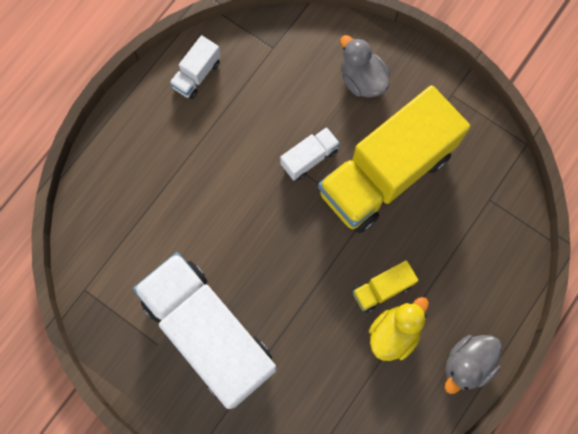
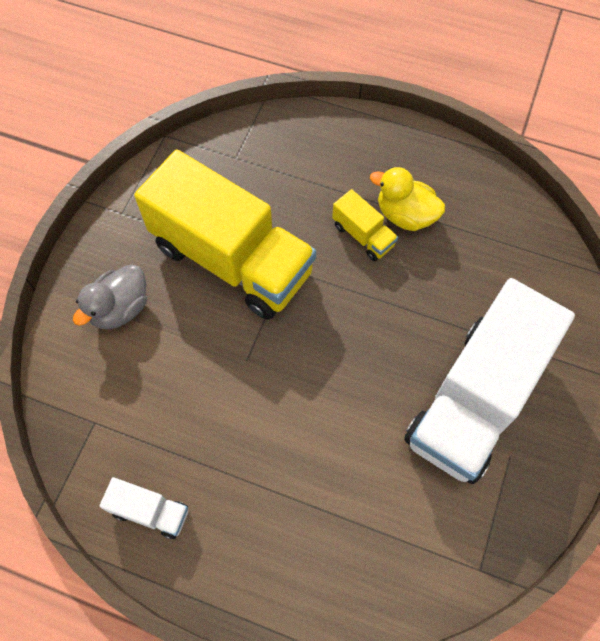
camera: 105 degrees left, 10 degrees down
white truck [280,127,340,180] -> none
grey duck [445,335,502,394] -> none

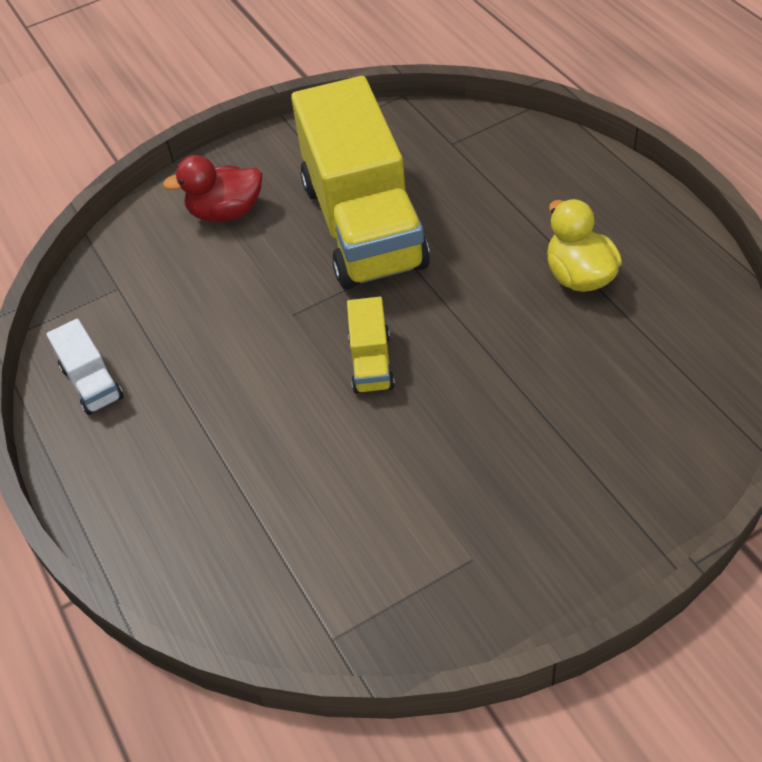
camera: 45 degrees right, 15 degrees down
grey duck [73,264,147,329] -> red duck [163,155,262,222]
yellow truck [332,189,398,261] -> yellow truck moved to [347,297,395,394]
white truck [404,278,575,484] -> none

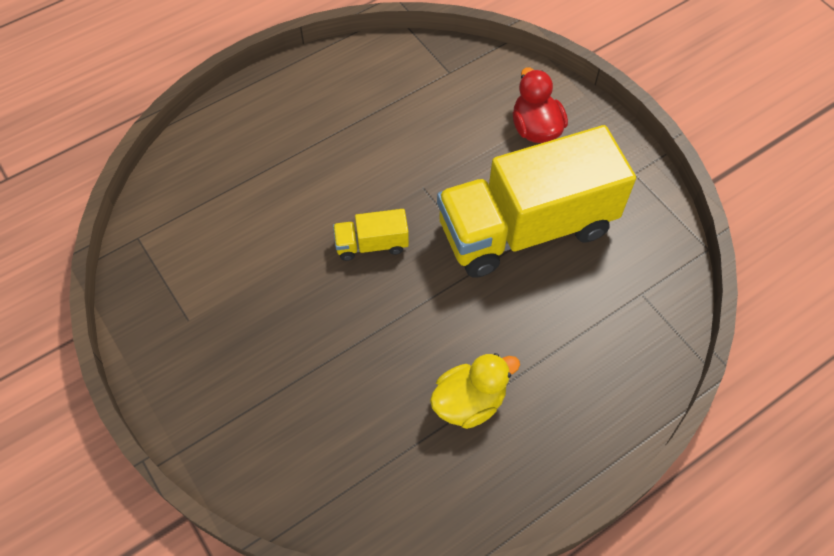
camera: 80 degrees right, 10 degrees up
white truck [47,319,124,415] -> none

